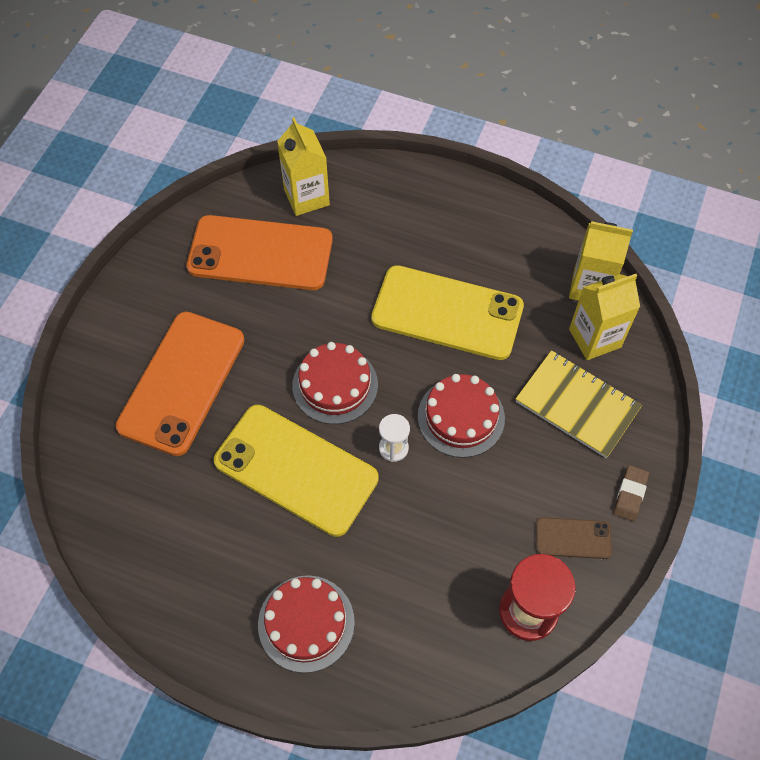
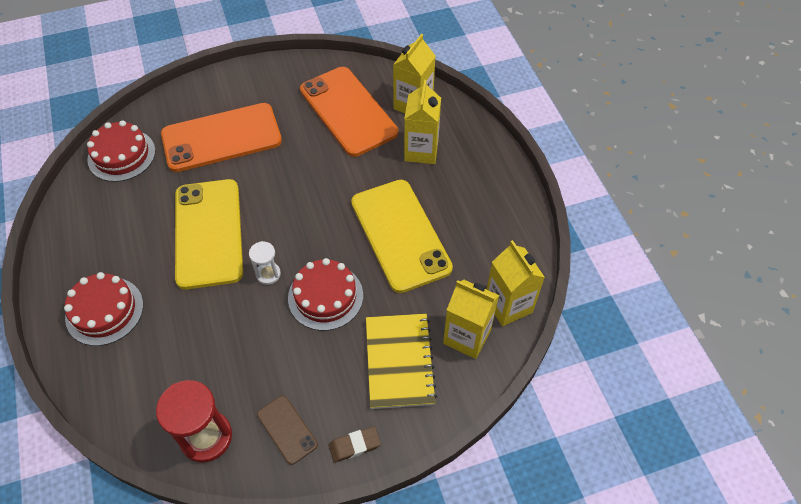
camera: 50 degrees right, 5 degrees down
red cake [292,342,378,424] -> red cake moved to [87,120,156,182]
none -> yellow carton [404,80,441,164]

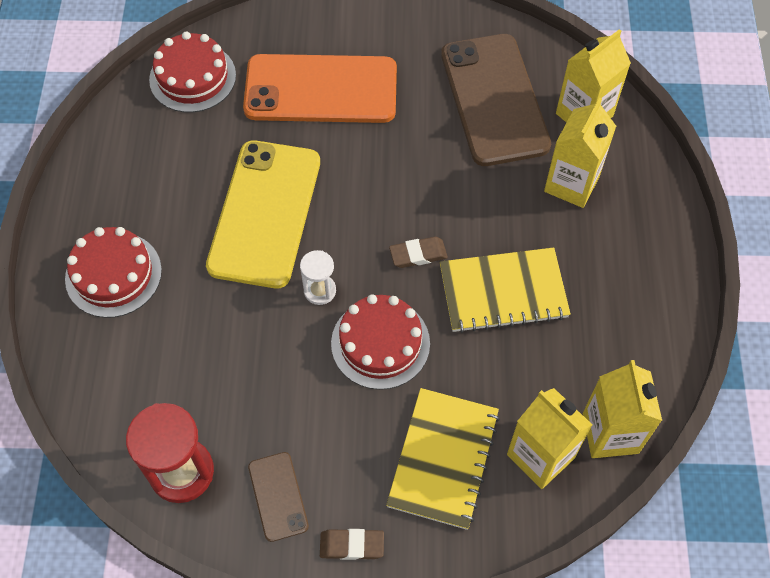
camera: 20 degrees right, 5 degrees up
orange phone [300,67,398,157] -> brown phone [441,34,551,166]
yellow phone [351,180,453,293] -> yellow notebook [440,248,571,333]
none -> brown eraser [389,237,448,268]

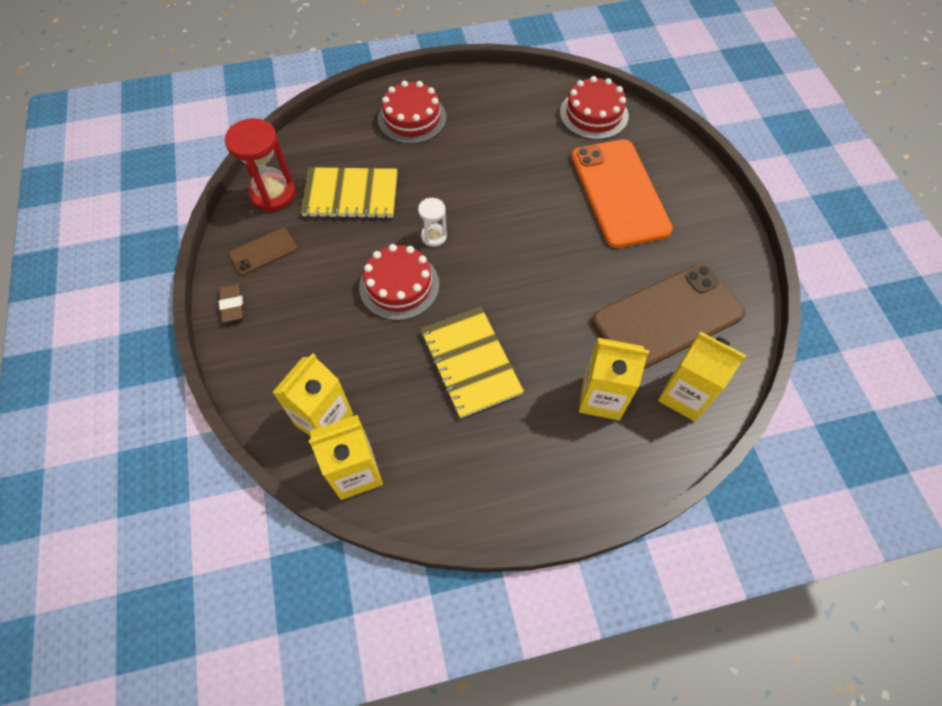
camera: 75 degrees right, 0 degrees up
yellow phone [206,140,320,288] -> none
yellow notebook [386,388,500,530] -> yellow notebook moved to [301,167,397,219]
brown eraser [389,237,448,268] -> none

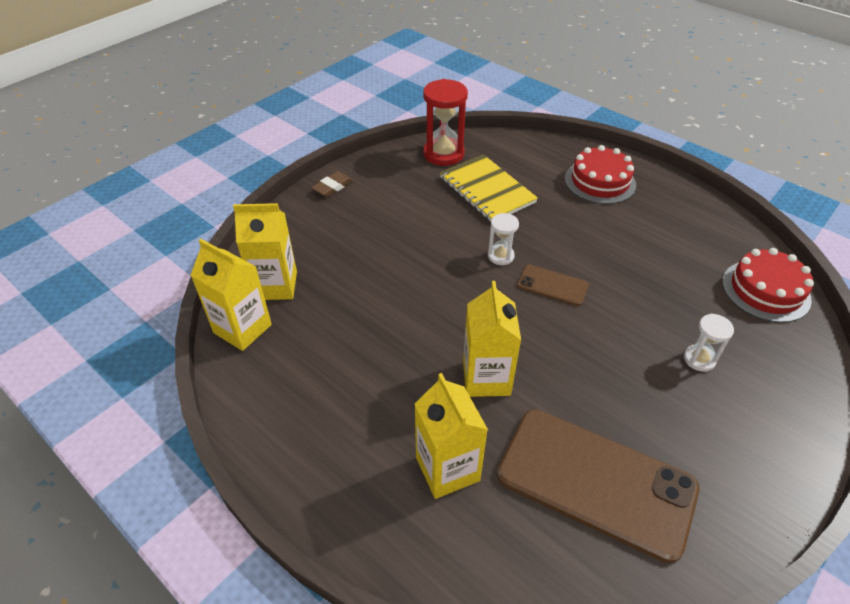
camera: 55 degrees right, 15 degrees down
brown phone [229,228,297,275] -> brown phone moved to [517,265,589,306]
red cake [359,244,439,320] -> none
yellow notebook [421,307,524,418] -> none
orange phone [571,139,673,248] -> white hourglass [684,314,734,372]
yellow carton [658,332,746,422] -> yellow carton moved to [463,281,521,397]

